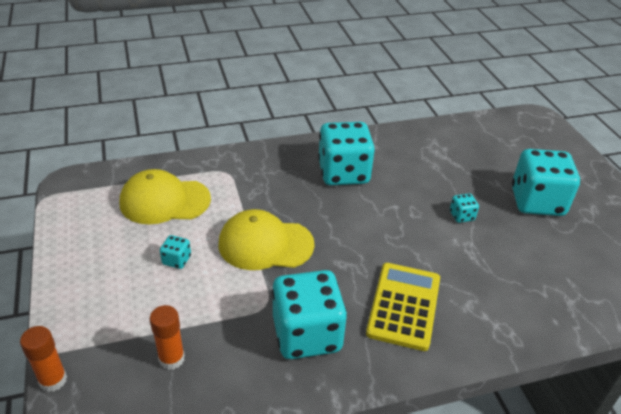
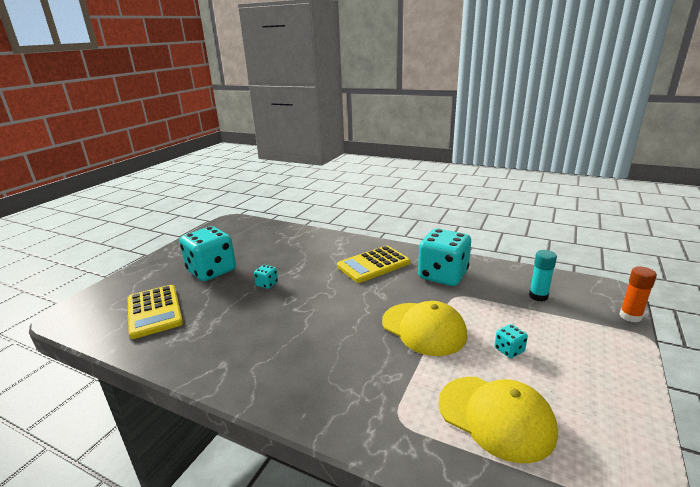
camera: 135 degrees left, 15 degrees down
orange glue stick [150,305,185,370] -> turquoise glue stick [529,250,557,302]
turquoise dice [318,122,375,185] -> none
none -> yellow calculator [127,285,183,339]

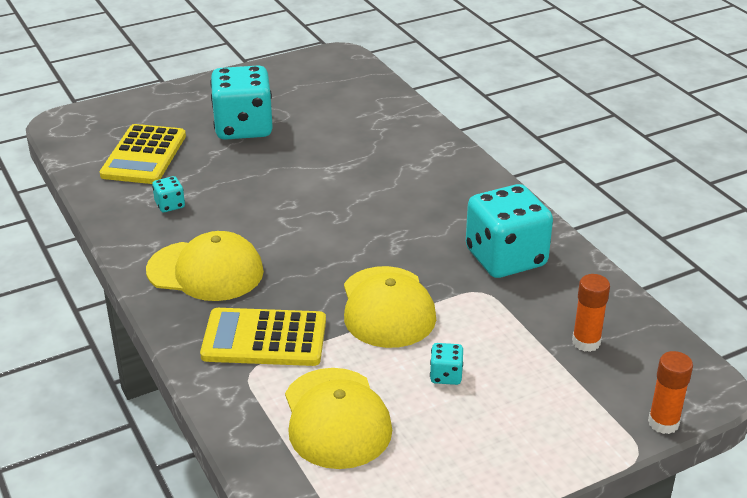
camera: 35 degrees right, 10 degrees up
turquoise dice [254,265,278,289] -> turquoise dice moved to [152,176,185,212]
yellow calculator [337,245,410,283] -> yellow calculator moved to [200,308,326,366]
turquoise glue stick [529,250,557,302] -> orange glue stick [572,274,610,352]
none -> yellow cap [146,231,264,301]

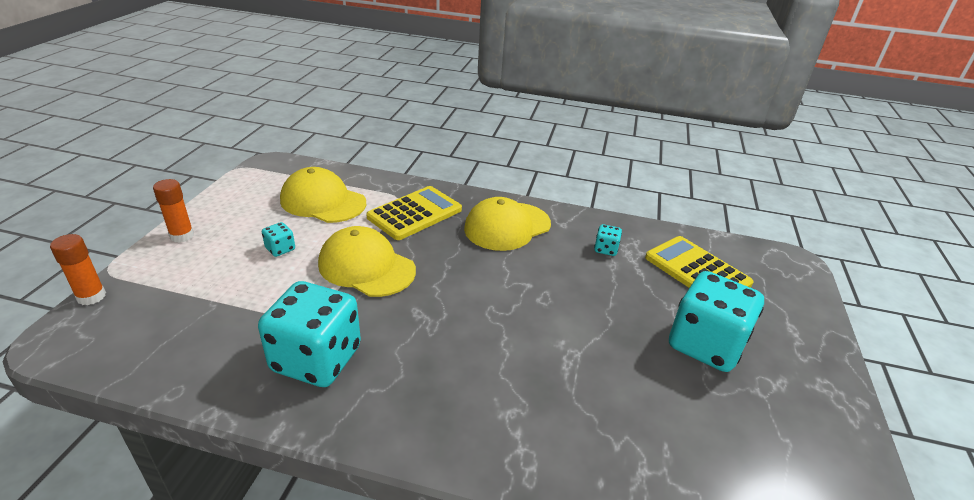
camera: 130 degrees right, 0 degrees up
orange glue stick [572,274,610,352] -> orange glue stick moved to [153,179,194,243]

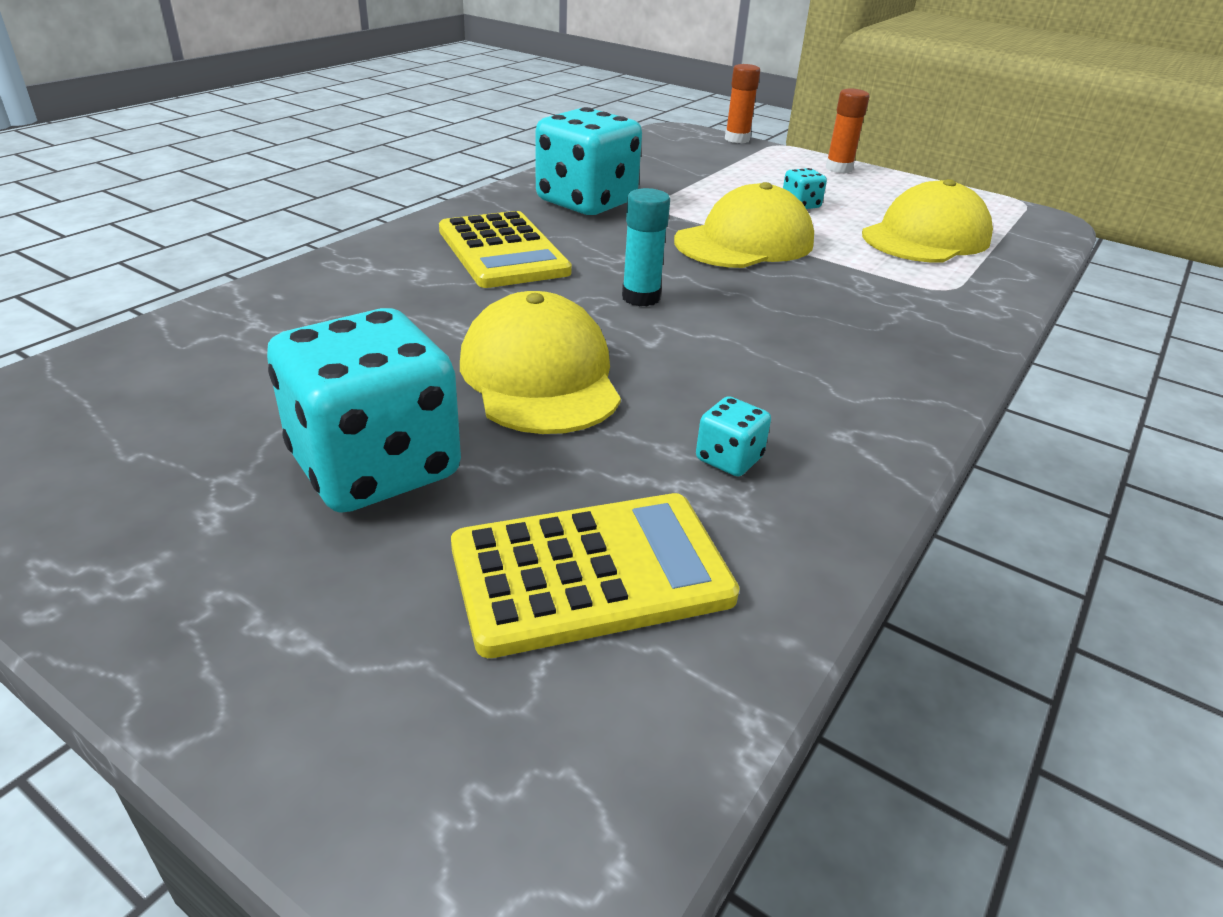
camera: 110 degrees right, 0 degrees up
yellow calculator [366,186,462,240] -> yellow calculator moved to [439,211,572,288]
yellow cap [464,197,551,251] -> yellow cap moved to [460,291,621,434]
none -> turquoise glue stick [622,188,670,306]

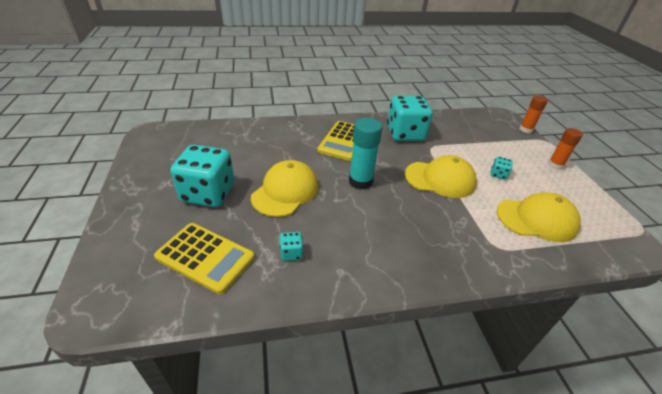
camera: 45 degrees right, 5 degrees up
turquoise glue stick [622,188,670,306] -> turquoise glue stick [349,118,382,189], size x1.52

